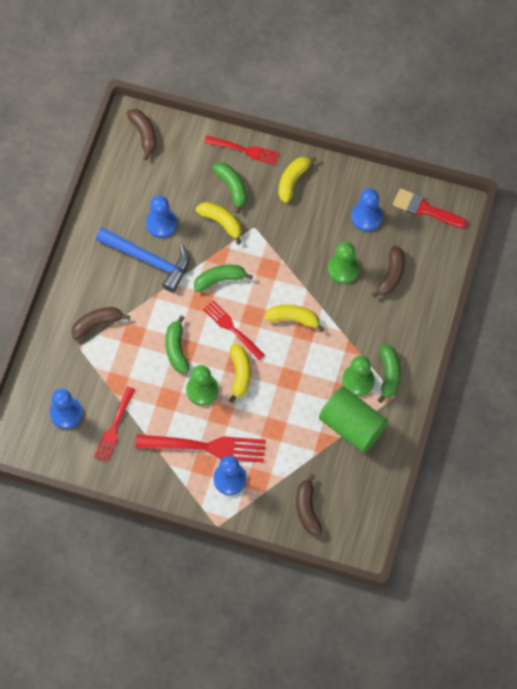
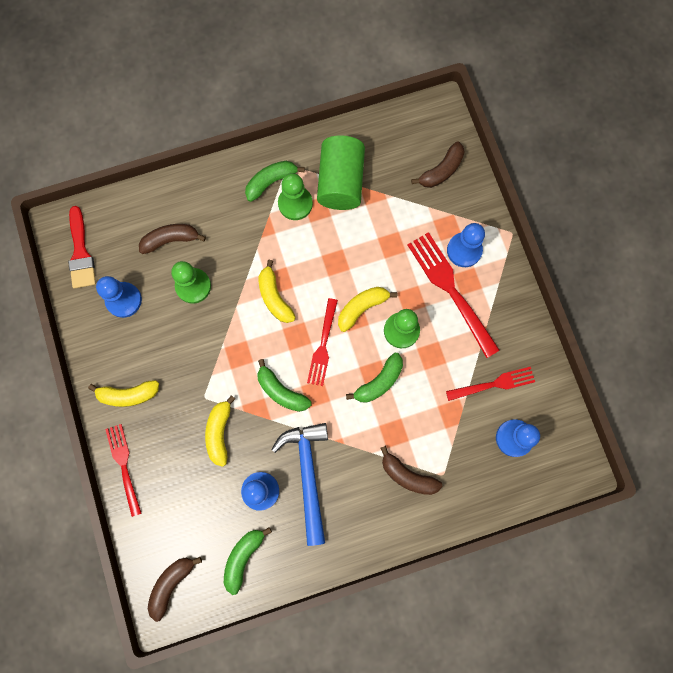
camera: 125 degrees left, 10 degrees up
green banana [212,163,247,214] -> green banana moved to [224,527,272,595]

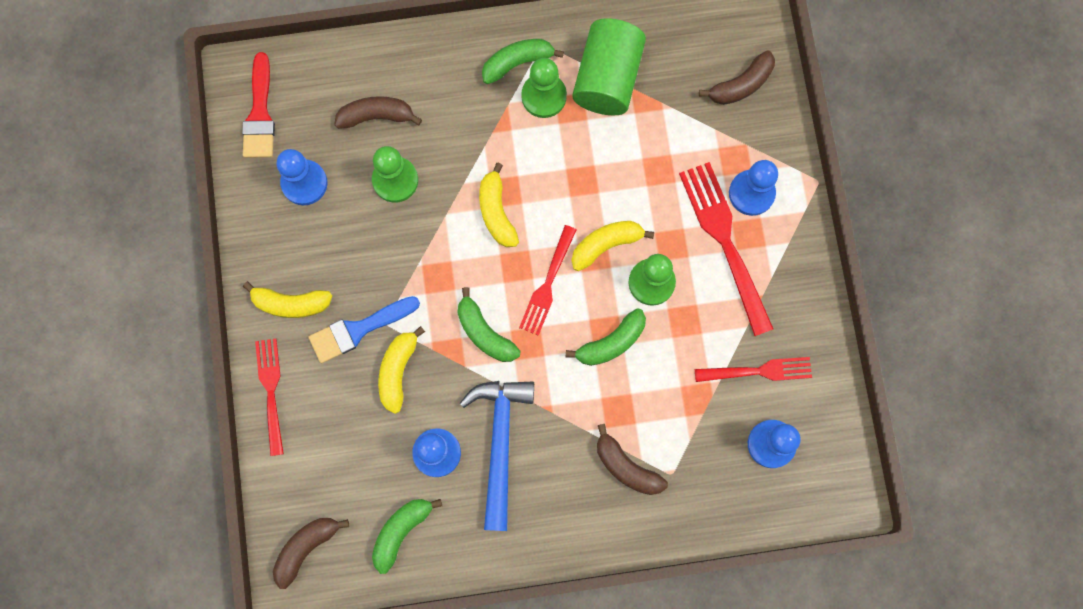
camera: 10 degrees right, 0 degrees up
none -> blue brush [309,296,420,363]

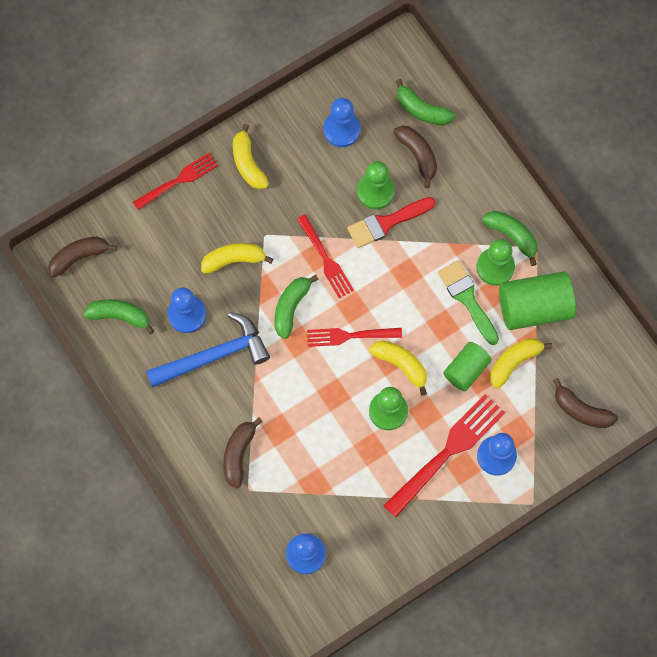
camera: 65 degrees right, 5 degrees down
red brush [242,52,275,158] -> red brush moved to [347,197,435,248]
brown banana [273,518,349,589] -> brown banana turned 45 degrees counterclockwise [48,237,117,278]
blue brush [309,296,420,363] -> none
yellow banana [479,163,519,247] -> yellow banana moved to [490,338,552,389]
green banana [566,308,646,366] -> green banana moved to [396,79,456,125]
red fork [695,357,812,382] -> red fork moved to [297,214,354,298]
none -> green brush [438,260,499,345]
none -> green cylinder [443,342,492,391]

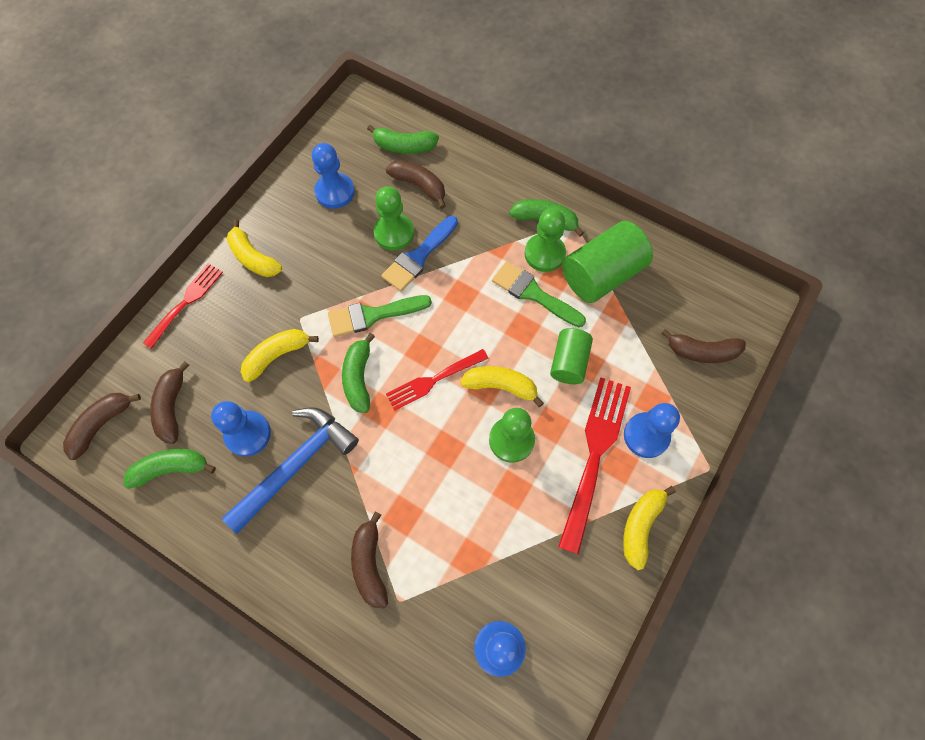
camera: 25 degrees left, 5 degrees down
red fork [297,214,354,298] -> green brush [328,295,432,337]
red brush [347,197,435,248] -> blue brush [382,216,458,292]
yellow banana [490,338,552,389] -> yellow banana moved to [623,486,676,570]
none -> brown banana [150,361,189,444]

